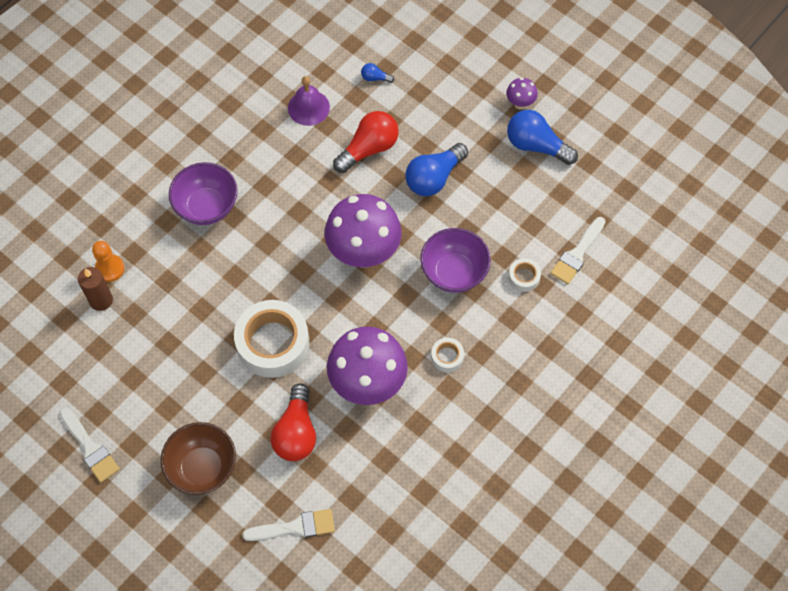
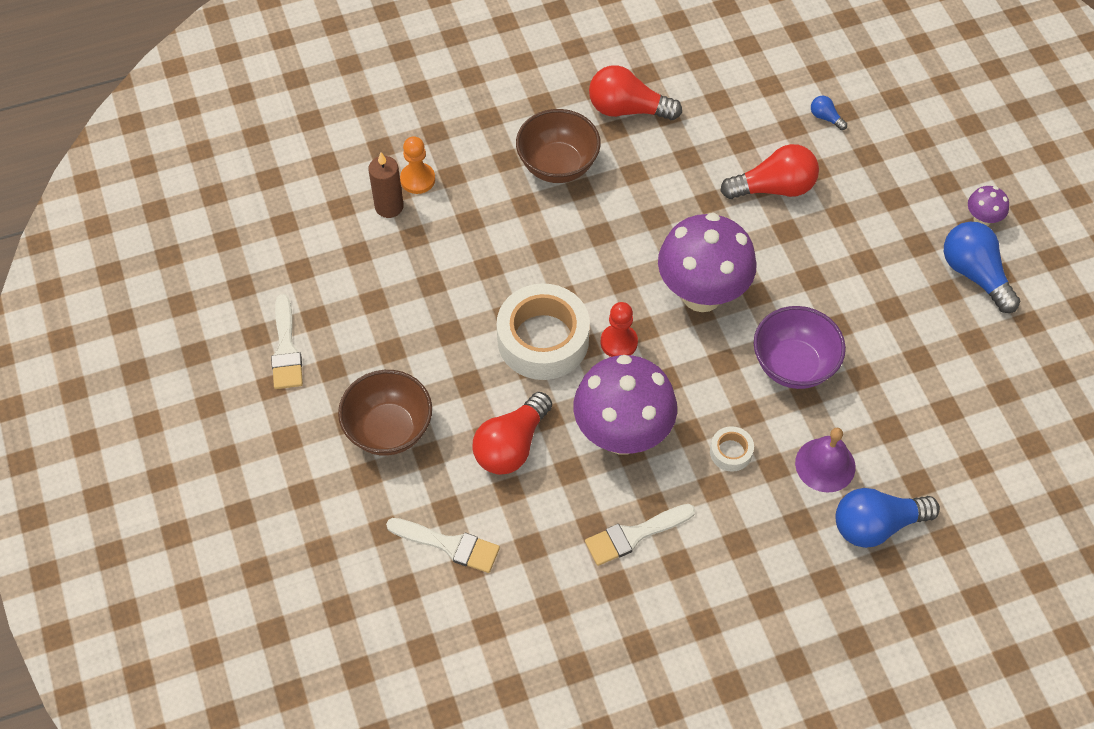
camera: 30 degrees right, 5 degrees down
purple bowl [169,162,238,225] -> brown bowl [516,109,601,183]
purple bell [288,76,330,126] -> purple bell moved to [795,428,856,493]
blue light bulb [405,143,468,196] -> blue light bulb moved to [835,488,940,548]
white tape [508,258,541,292] -> none
white brush [550,217,606,284] -> white brush moved to [585,504,695,566]
none -> red light bulb [589,65,682,120]
none -> red pawn [601,302,638,357]

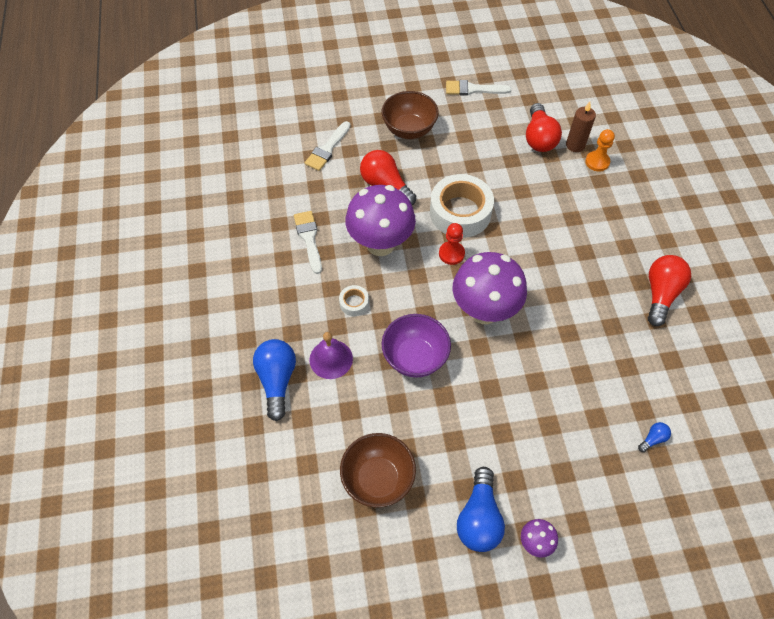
camera: 100 degrees right, 0 degrees up
brown bowl [516,109,601,183] -> brown bowl moved to [340,433,416,508]
red light bulb [720,144,819,199] -> red light bulb moved to [526,103,562,152]
blue light bulb [944,222,1020,313] -> blue light bulb turned 120 degrees clockwise [457,467,505,552]

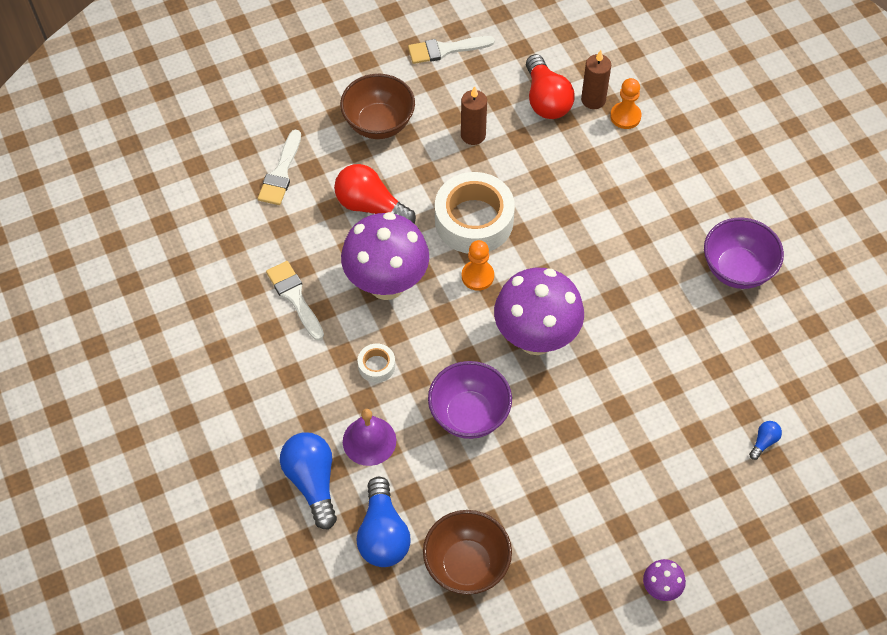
camera: 15 degrees left, 0 degrees up
red pawn [439,223,465,265] -> orange pawn [462,240,494,291]
blue light bulb [457,467,505,552] -> blue light bulb moved to [356,477,411,567]
red light bulb [648,255,691,326] -> purple bowl [704,217,784,289]
none -> brown candle [461,86,487,145]

